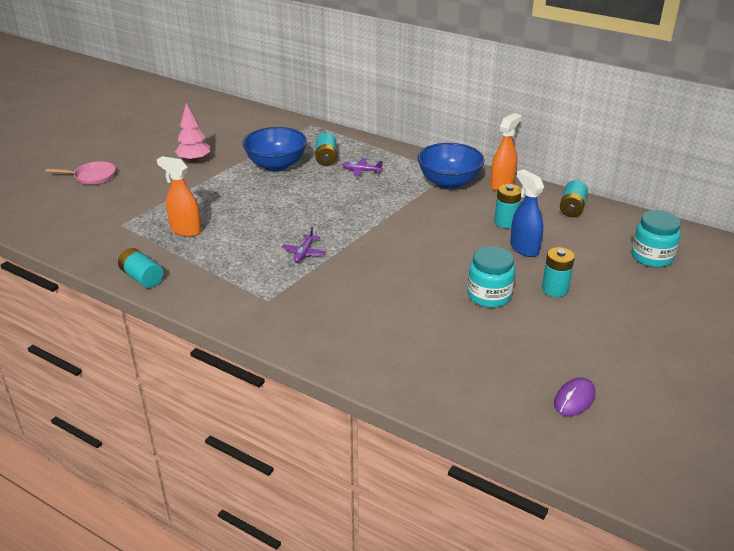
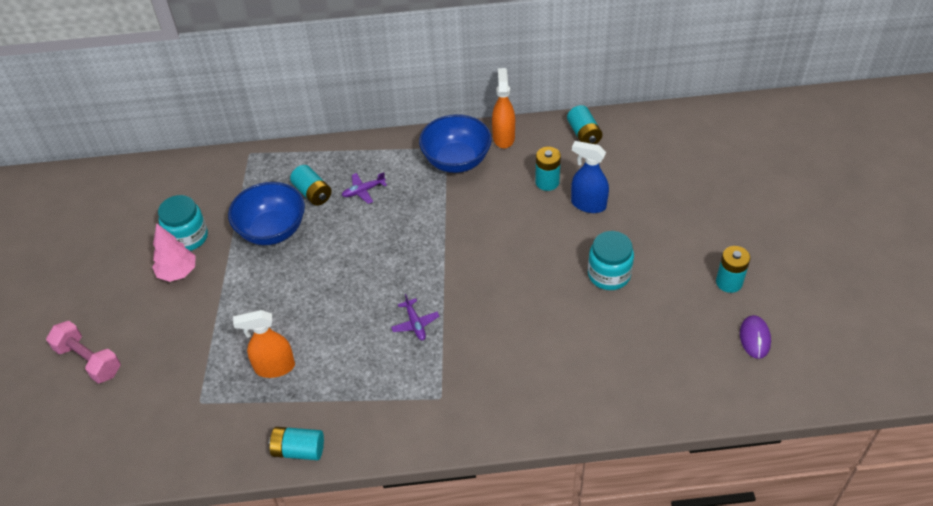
camera: 35 degrees left, 15 degrees up
pink pan [46,161,116,185] -> pink dumbbell [46,321,121,383]
turquoise battery [542,247,575,297] -> turquoise battery moved to [716,246,750,293]
turquoise jar [631,210,681,268] -> turquoise jar moved to [158,195,208,251]

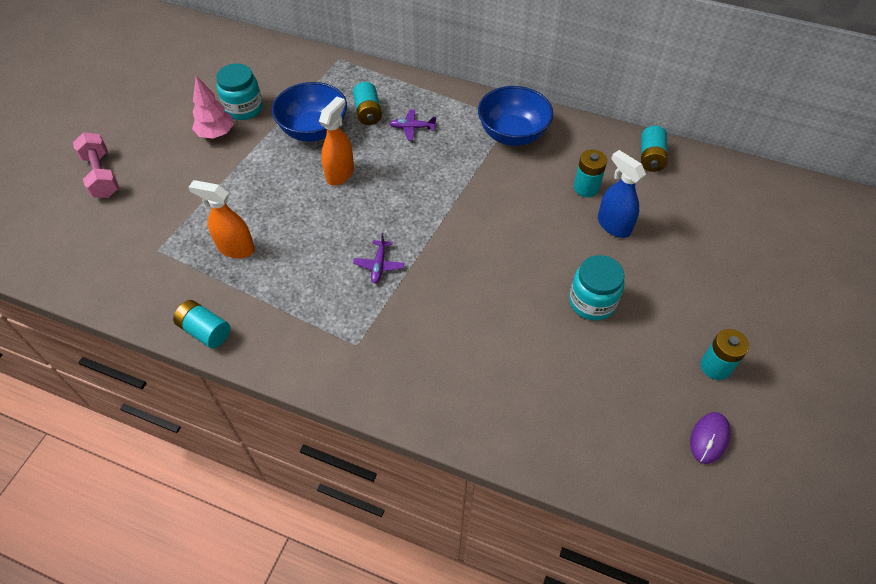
camera: 25 degrees right, 5 degrees up
orange spray bottle [492,68,515,148] -> orange spray bottle moved to [319,97,354,186]

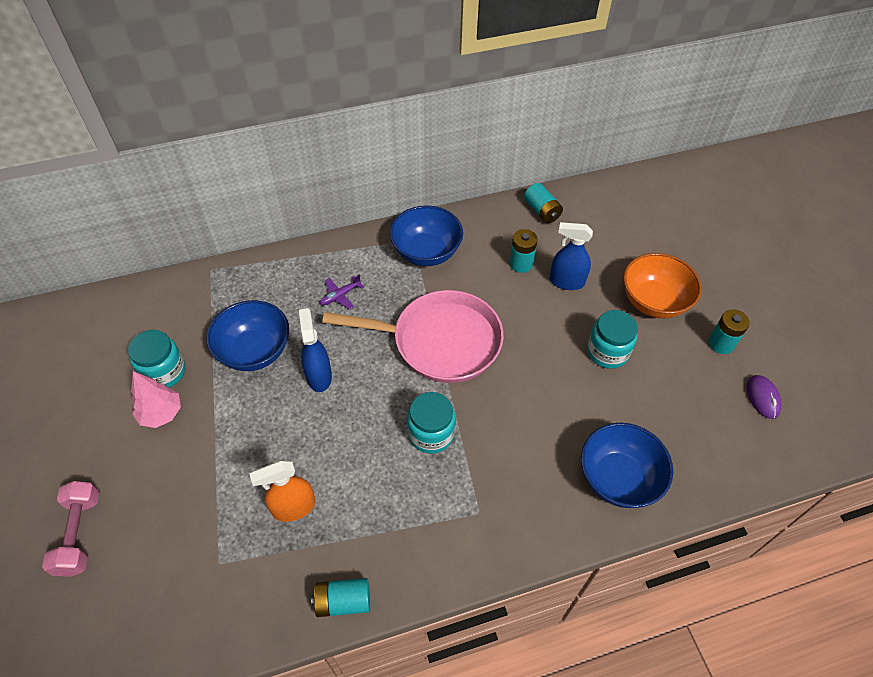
camera: 40 degrees left, 0 degrees up
pink dumbbell [73,132,119,198] -> pink dumbbell turned 60 degrees clockwise [42,481,99,577]
orange spray bottle [319,97,354,186] -> blue spray bottle [299,308,332,392]
turquoise battery [353,82,382,125] -> none
purple plane [353,233,404,284] -> turquoise jar [407,392,456,454]
none -> pink pan [322,290,504,383]
none -> blue bowl [581,423,673,508]
none -> orange bowl [623,253,702,318]

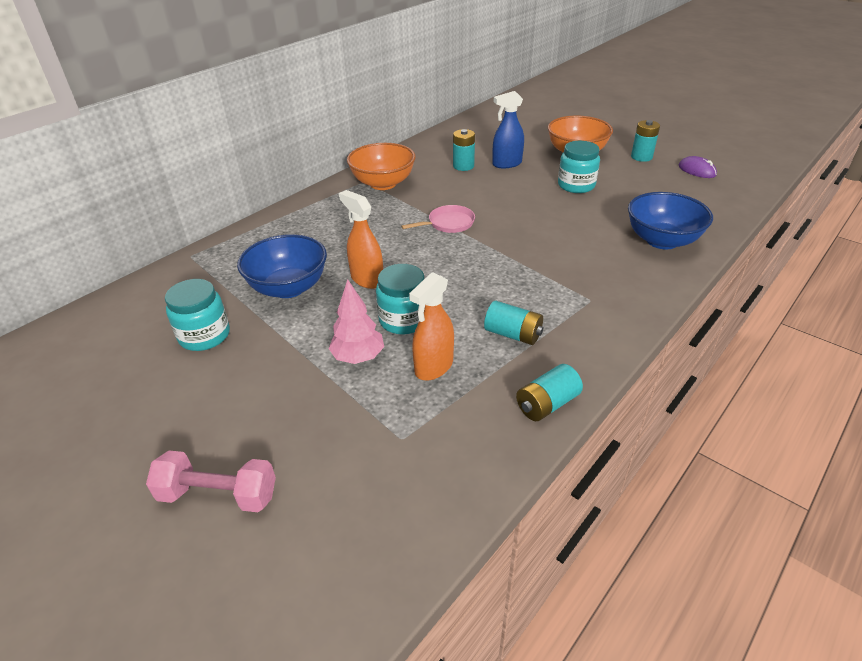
camera: 30 degrees left, 15 degrees down
pink dumbbell [42,481,99,577] -> pink dumbbell turned 45 degrees counterclockwise [146,451,276,512]
pink tree [131,371,181,428] -> pink tree moved to [328,279,384,364]
blue spray bottle [299,308,332,392] -> orange spray bottle [339,190,383,289]
purple plane [320,274,364,310] -> none
pink pan [322,290,504,383] -> pink pan [401,205,475,233], size x0.45
blue bowl [390,205,463,266] -> orange bowl [347,143,416,190]
turquoise jar [407,392,456,454] -> turquoise jar moved to [376,264,424,335]
turquoise battery [524,183,563,223] -> turquoise battery moved to [484,301,543,345]

